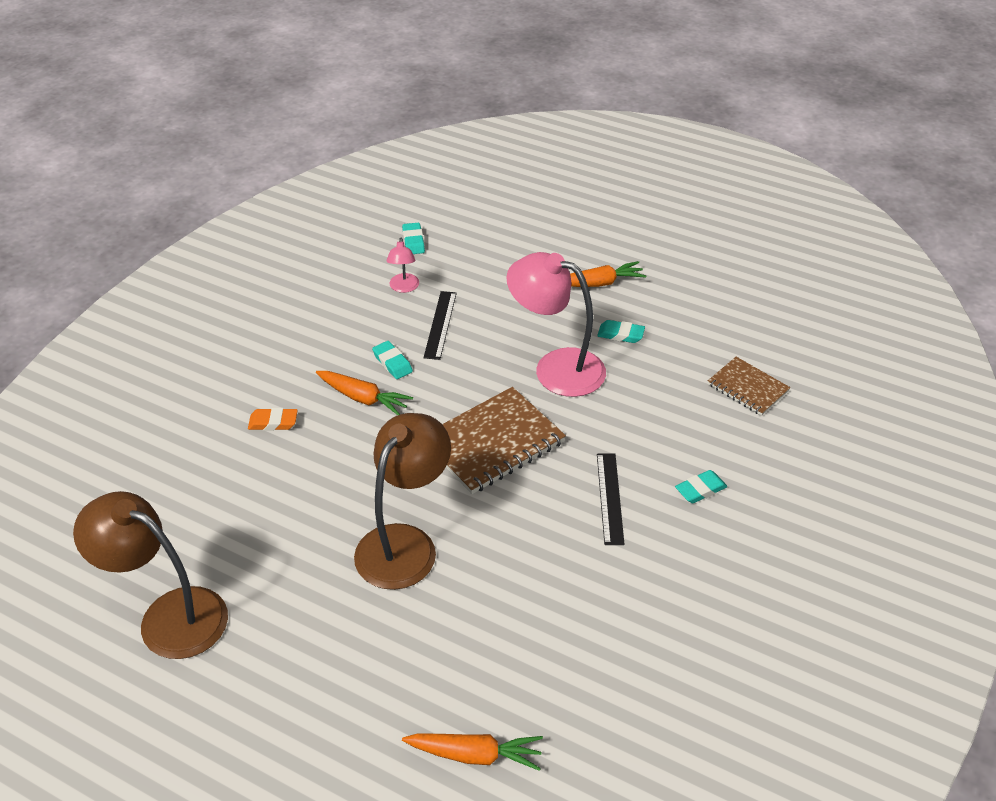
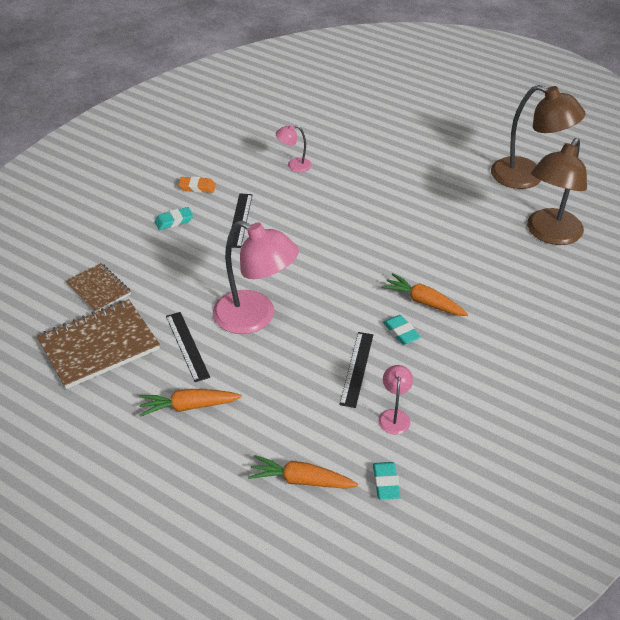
camera: 175 degrees left, 0 degrees up
orange eraser [248,408,298,431] -> orange eraser moved to [178,176,216,193]
brown lamp [354,413,451,590] -> brown lamp moved to [527,138,587,245]
orange carrot [402,733,543,771] -> orange carrot moved to [248,455,358,489]
brown notebook [442,387,566,494] -> brown notebook moved to [37,299,160,389]
turquoise eraser [597,320,645,343] -> black ruler [166,312,210,382]
none -> pink lamp [276,124,312,172]

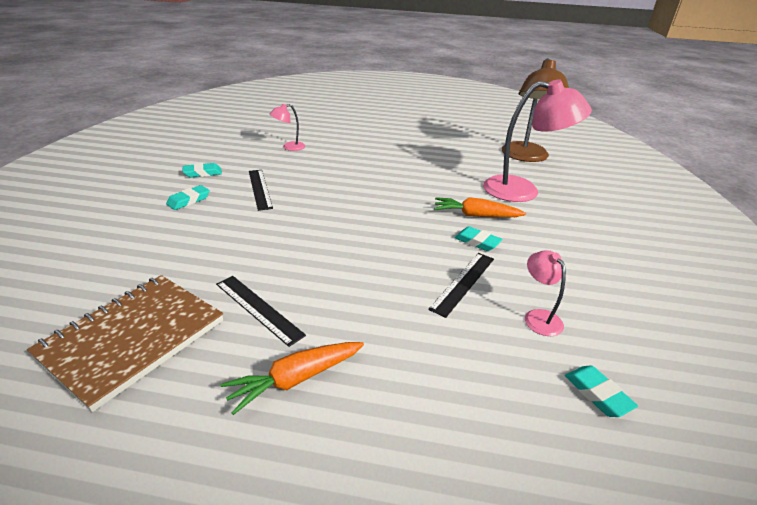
camera: 25 degrees left, 10 degrees down
brown notebook [66,263,131,313] -> none
orange eraser [178,176,216,193] -> turquoise eraser [183,163,222,177]
pink lamp [213,220,299,334] -> pink lamp moved to [483,79,592,202]
orange carrot [248,455,358,489] -> none
black ruler [339,332,373,408] -> black ruler turned 45 degrees clockwise [428,253,494,318]
brown lamp [491,85,585,189] -> none

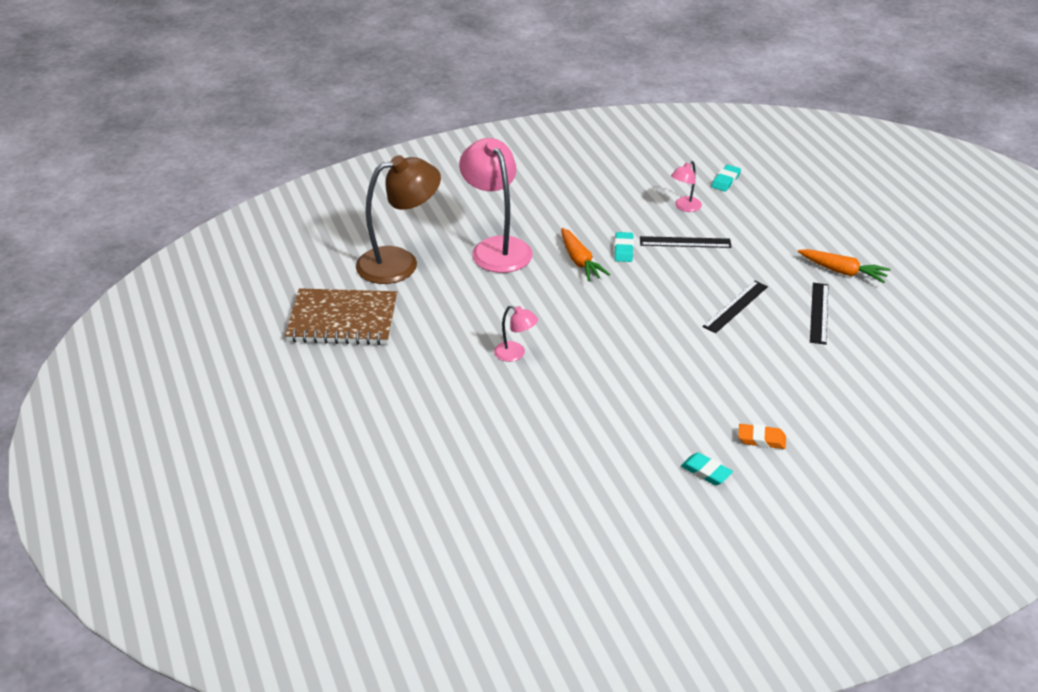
camera: 120 degrees left, 5 degrees up
brown notebook [27,275,223,412] -> brown notebook moved to [285,288,397,345]
turquoise eraser [166,185,210,210] -> orange eraser [738,424,786,449]
black ruler [249,170,273,211] -> black ruler moved to [702,281,768,333]
pink lamp [270,104,305,151] -> pink lamp moved to [494,305,538,362]

